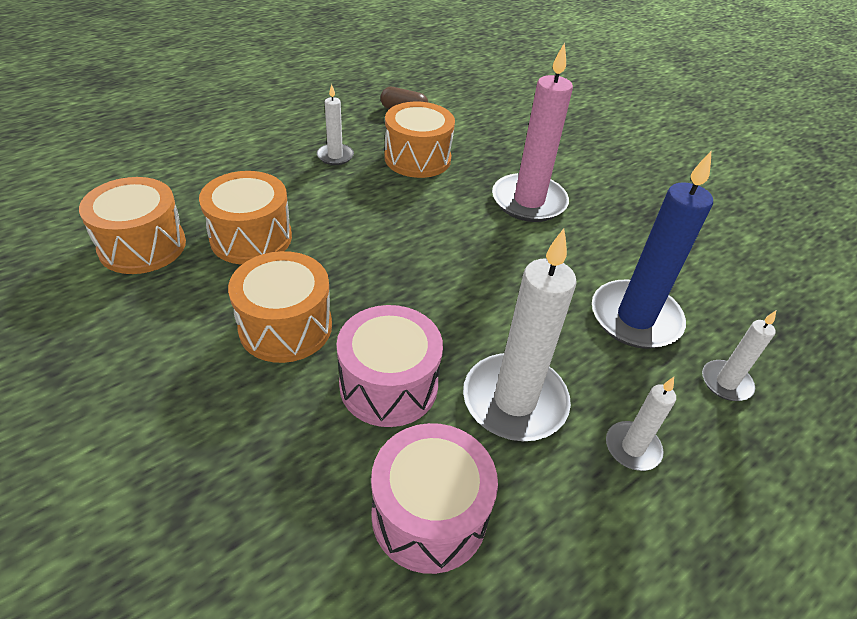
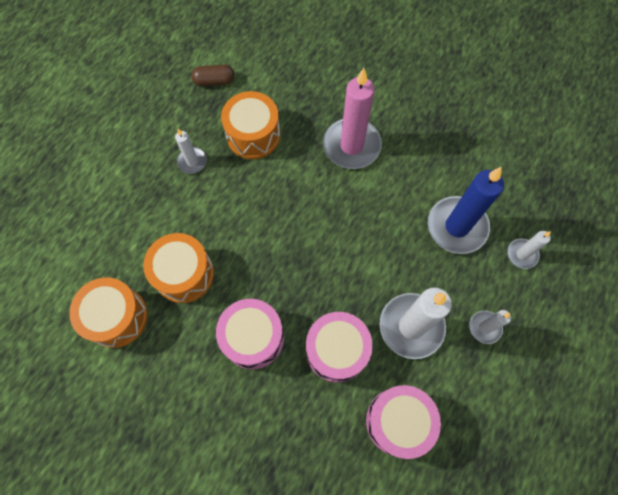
camera: 20 degrees left, 25 degrees up
orange drum [228,251,332,363] -> pink drum [216,299,284,369]

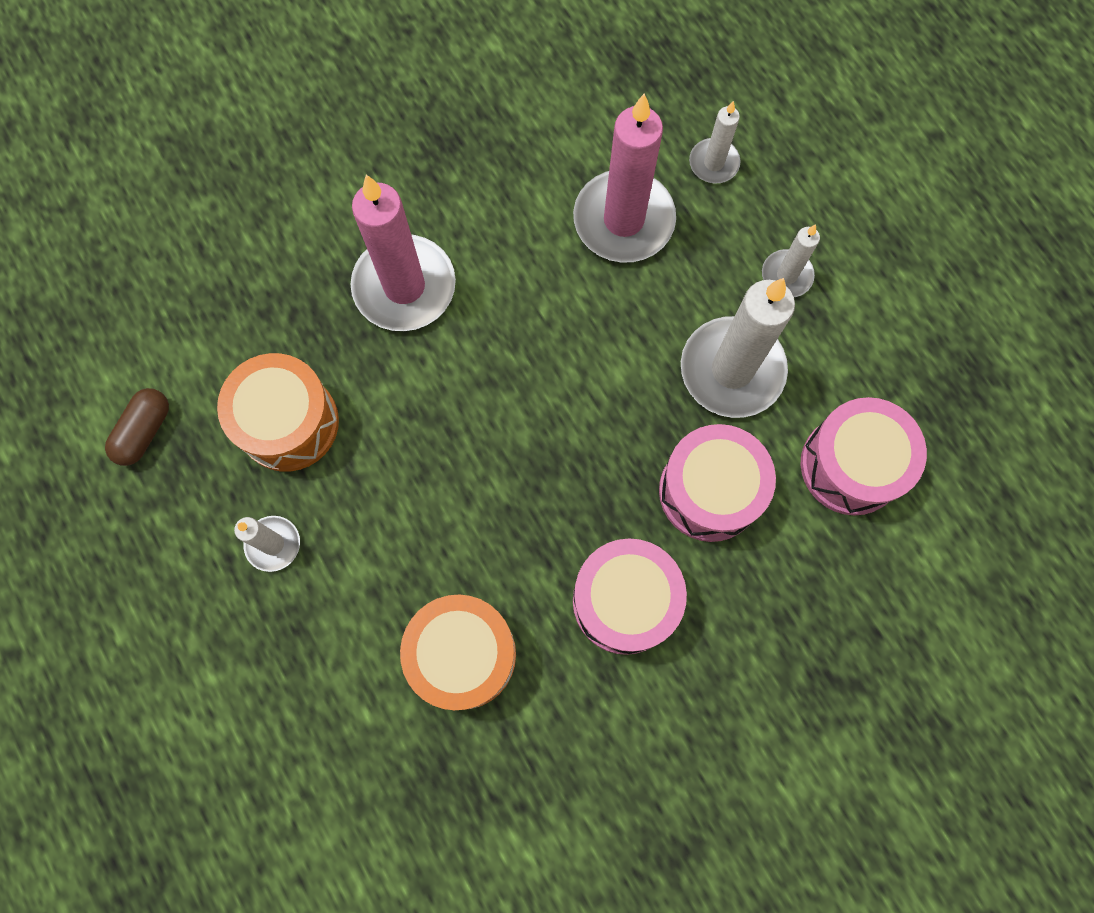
camera: 60 degrees left, 5 degrees up
orange drum [69,277,148,348] -> none
blue candle [428,167,504,254] -> pink candle [573,93,676,263]

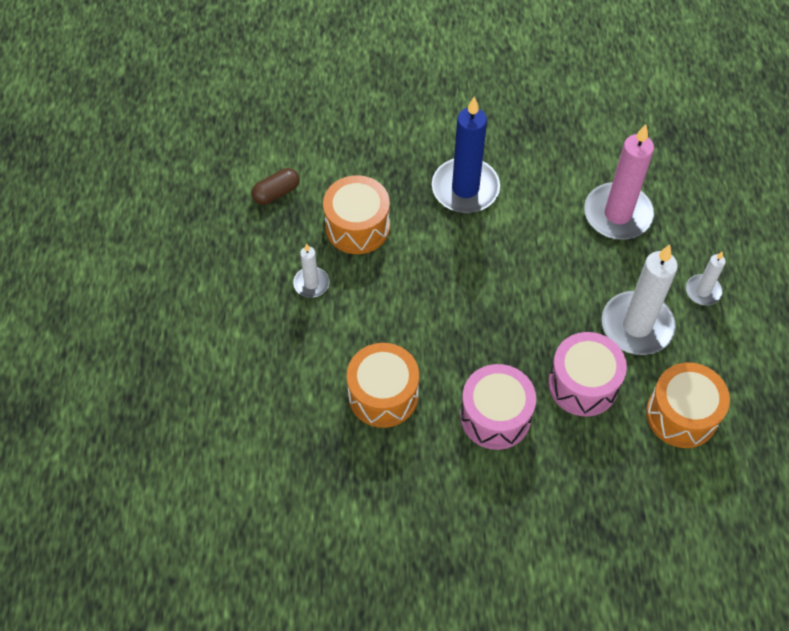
camera: 30 degrees right, 15 degrees down
pink candle [350,175,456,331] -> blue candle [432,96,500,213]
white candle [689,101,740,184] -> none
pink drum [801,397,927,515] -> orange drum [646,363,730,448]

